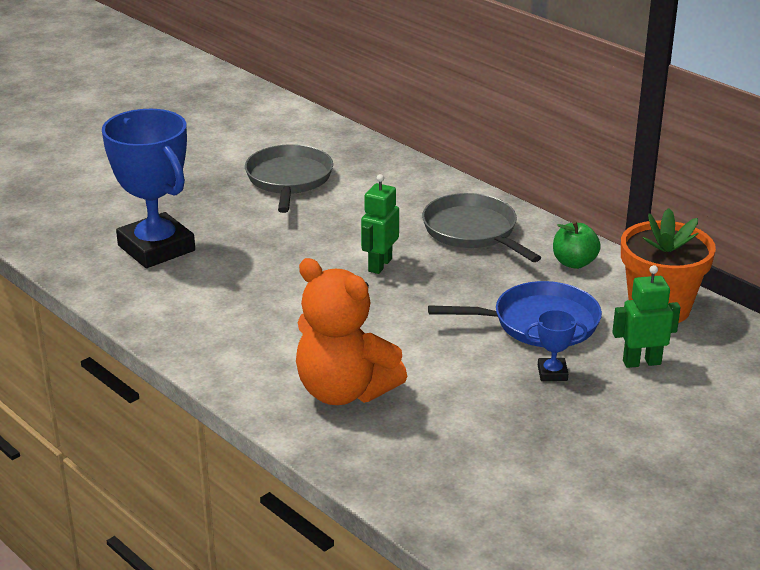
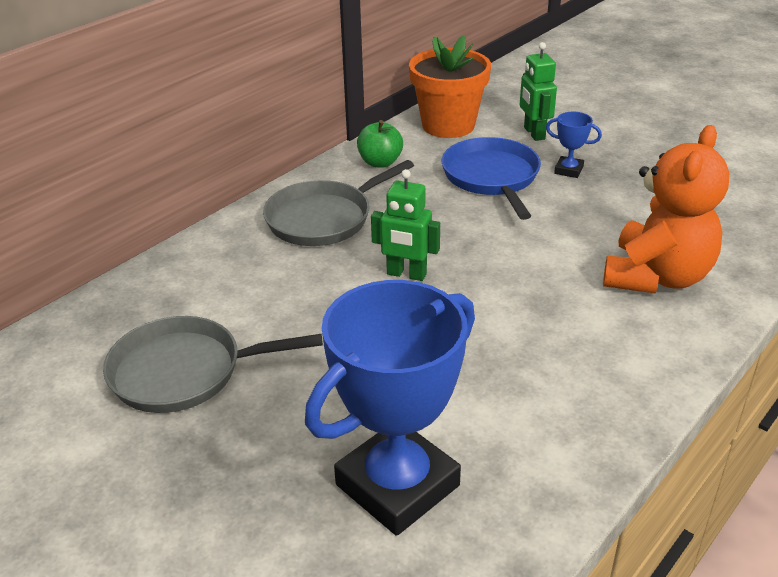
camera: 95 degrees left, 5 degrees up
blue trophy [524,310,587,381] -> blue trophy turned 60 degrees counterclockwise [546,112,602,178]

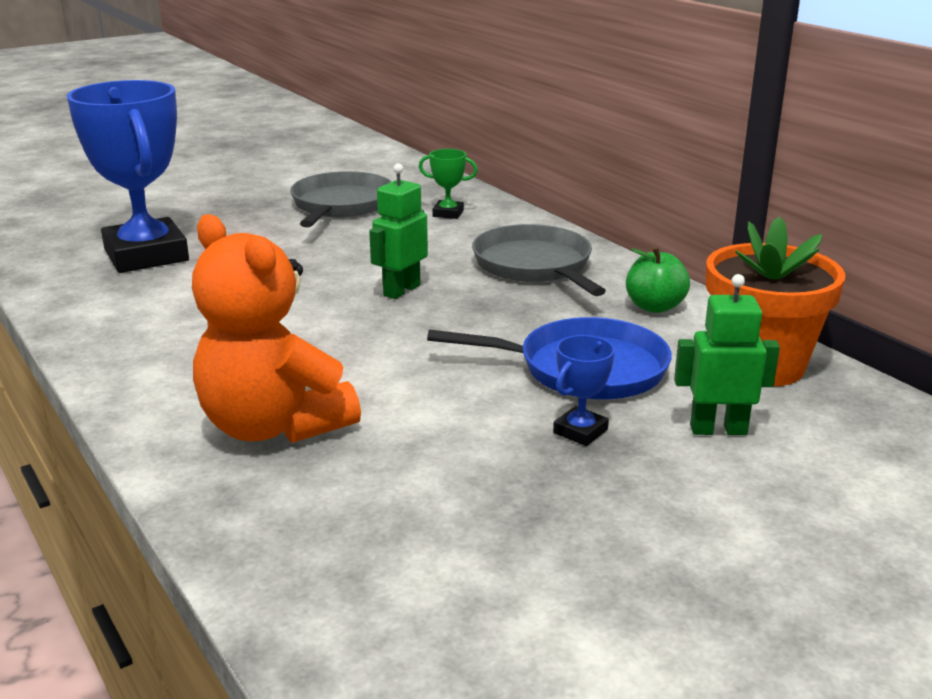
camera: 105 degrees right, 10 degrees down
none -> green trophy [419,149,478,219]

